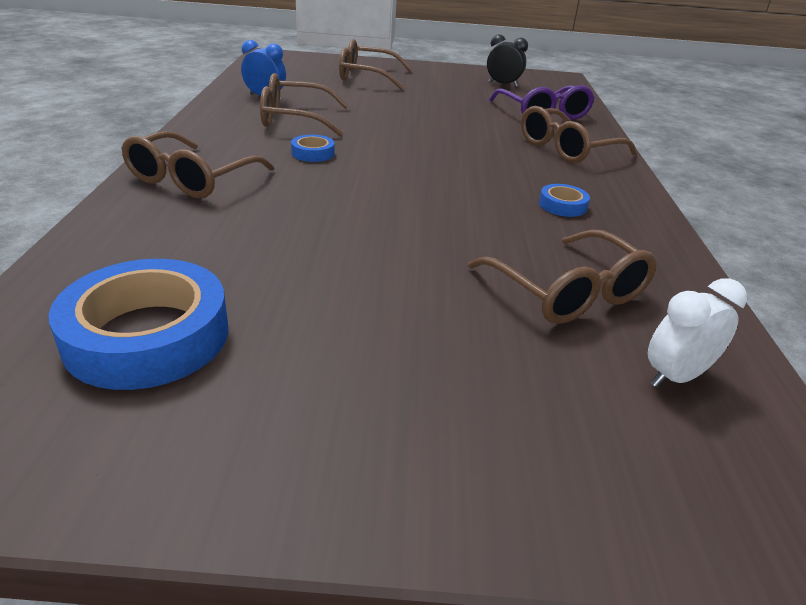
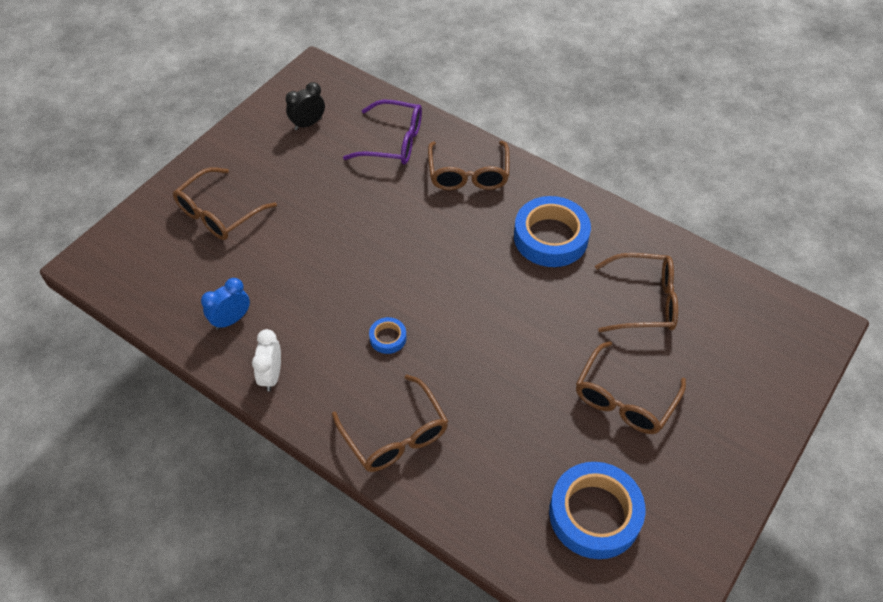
camera: 55 degrees left, 20 degrees up
brown glasses [260,73,349,136] -> brown glasses moved to [576,341,686,434]
blue tape [539,184,590,217] -> blue tape [514,196,591,267], size x2.19
white clock [648,278,747,387] -> white clock moved to [252,329,281,392]

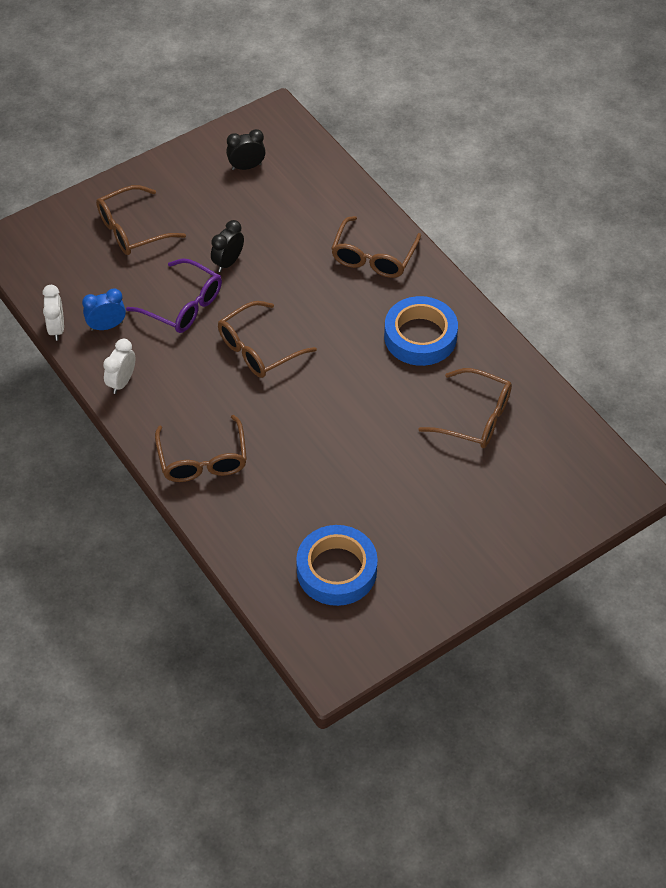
camera: 20 degrees right, 0 degrees up
purple glasses [343,100,422,165] -> purple glasses moved to [126,258,222,333]
blue tape [369,317,407,354] -> none
brown glasses [576,341,686,434] -> brown glasses moved to [218,301,317,378]
none -> white clock [42,285,64,341]
none -> black clock [211,220,244,272]

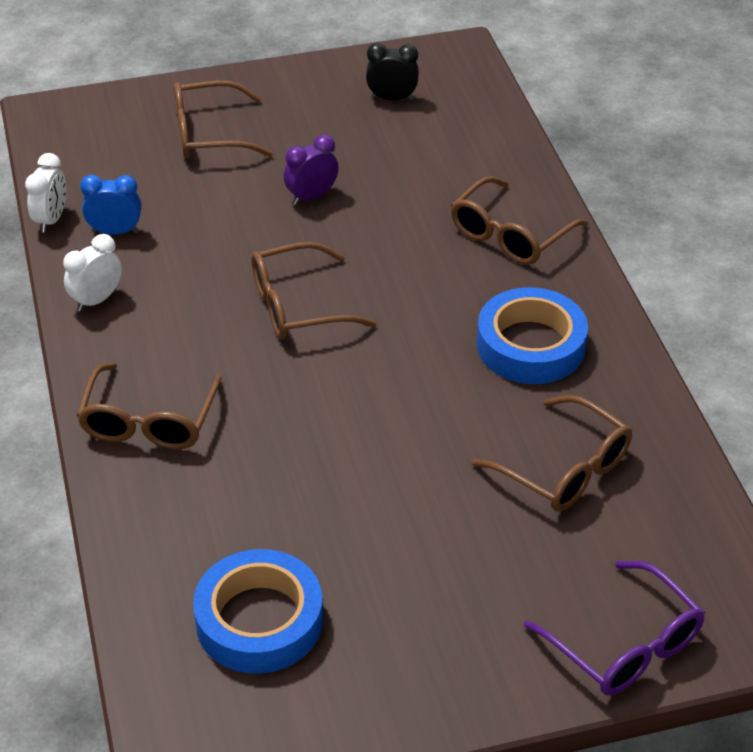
camera: 20 degrees right, 10 degrees down
purple glasses [126,258,222,333] -> purple glasses moved to [524,561,705,695]
black clock [211,220,244,272] -> purple clock [284,135,339,205]

